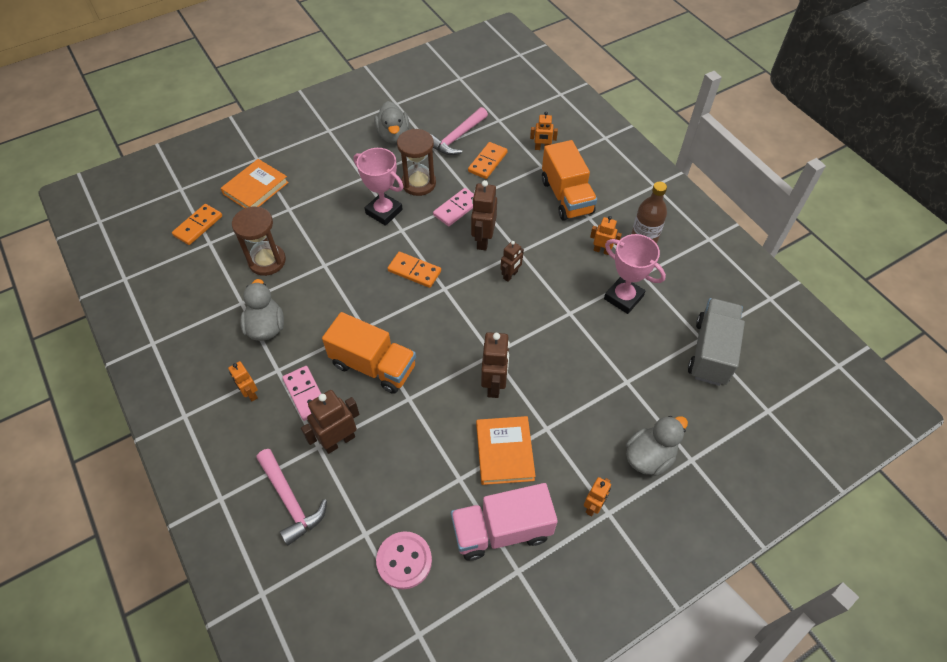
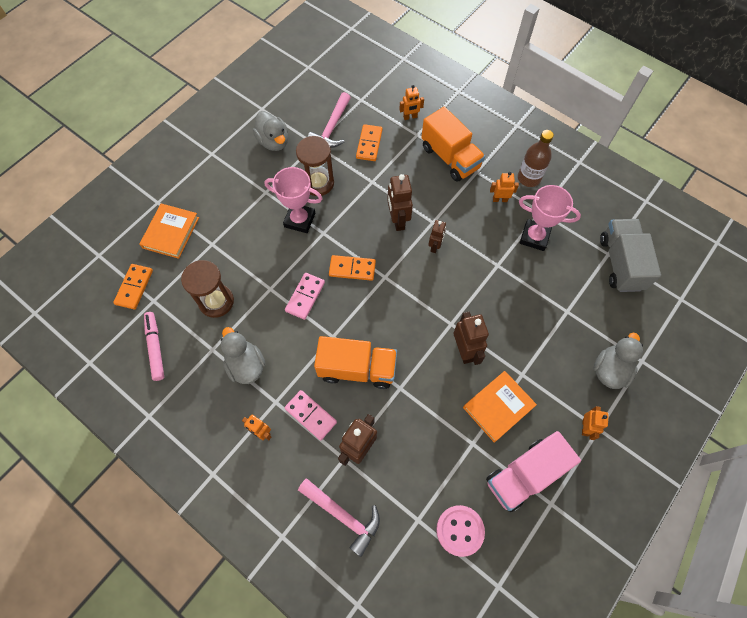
camera: 20 degrees left, 10 degrees up
pink domino [433,188,474,226] -> pink domino moved to [285,273,325,320]
orange book [476,416,536,485] -> orange book turned 75 degrees clockwise [463,371,537,443]
none -> pink marker [144,312,164,381]

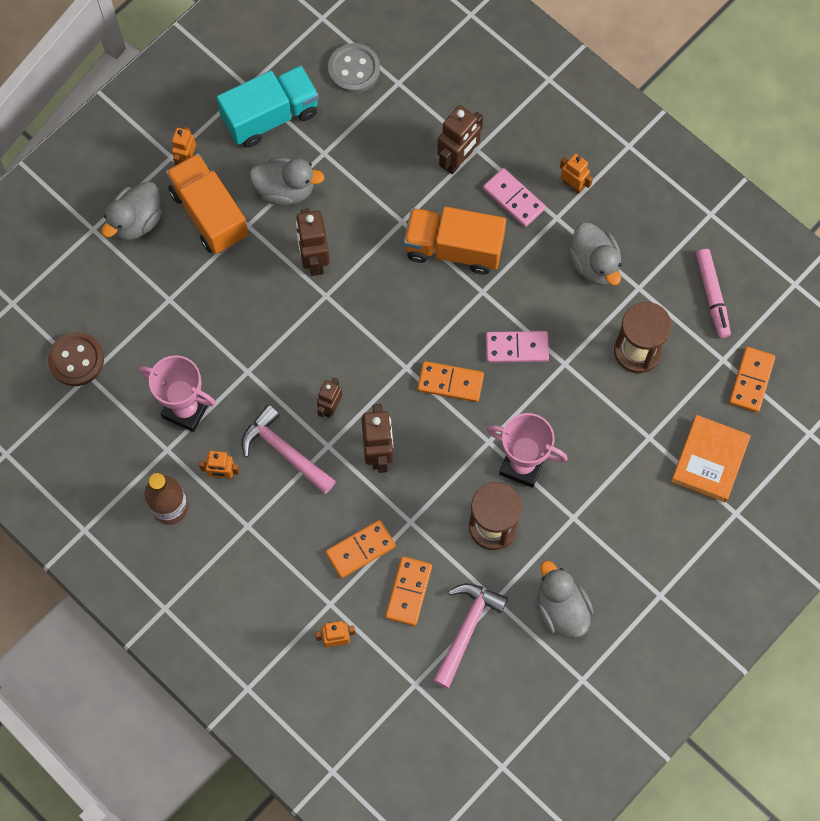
camera: 175 degrees left, 5 degrees up
pink domino [285,273,325,320] -> pink domino turned 60 degrees clockwise [486,331,549,363]
pink hammer [298,478,380,557] -> pink hammer moved to [241,405,336,494]
orange truck [421,107,485,182] -> orange truck moved to [166,153,249,254]
pink button [436,505,485,557] -> grey button [328,43,380,93]
orange book [463,371,537,443] -> grey duck [249,157,324,205]
pink truck [486,431,581,512] -> turquoise truck [216,65,319,148]
grey truck [600,219,661,292] -> brown button [48,332,104,386]
none -> orange domino [326,520,396,578]

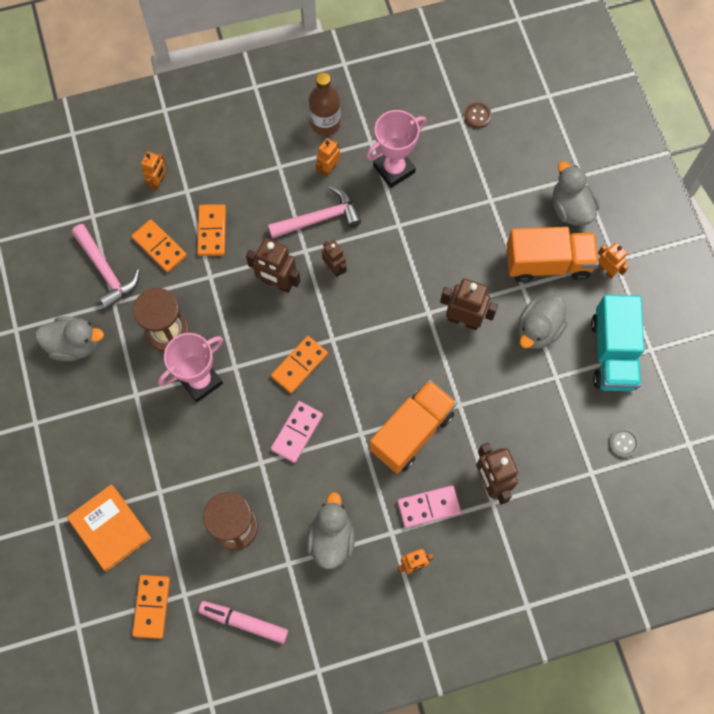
camera: 120 degrees right, 0 degrees up
brown button [48,332,104,386] -> brown button [464,103,492,128], size x0.58
grey button [328,43,380,93] -> grey button [609,428,640,458], size x0.58
grey duck [568,223,621,285] -> grey duck turned 90 degrees clockwise [306,492,355,570]
orange domino [729,347,775,412] -> orange domino turned 45 degrees clockwise [132,575,170,639]

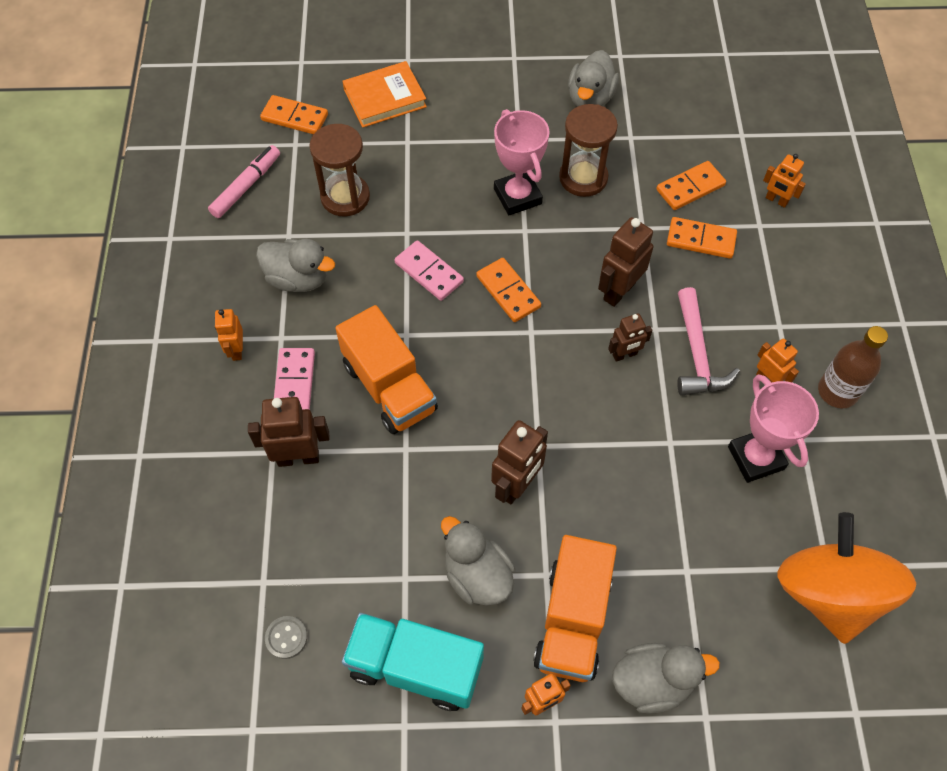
camera: 105 degrees right, 10 degrees down
pink hammer [72,224,140,309] -> none
brown button [464,103,492,128] -> orange spinning top [777,512,917,644]

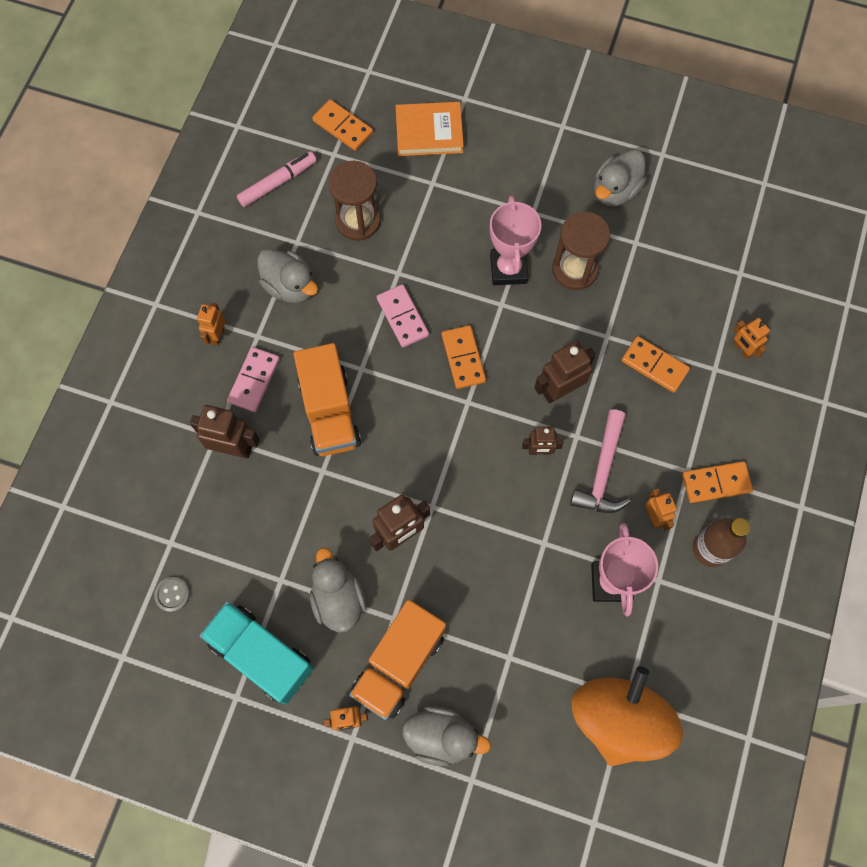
camera: 20 degrees right, 10 degrees up
orange domino [656,161,726,210] -> orange domino moved to [682,461,753,503]

